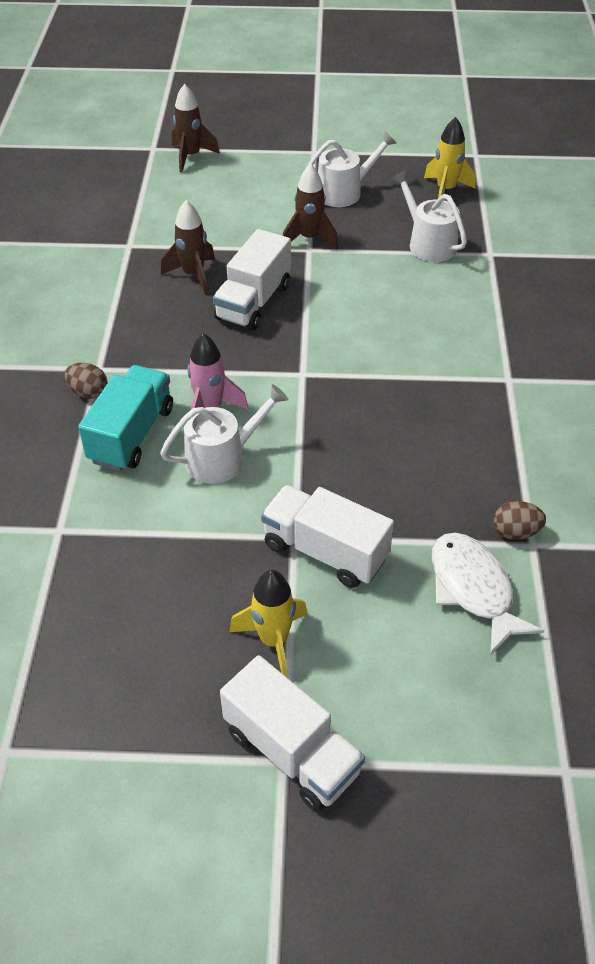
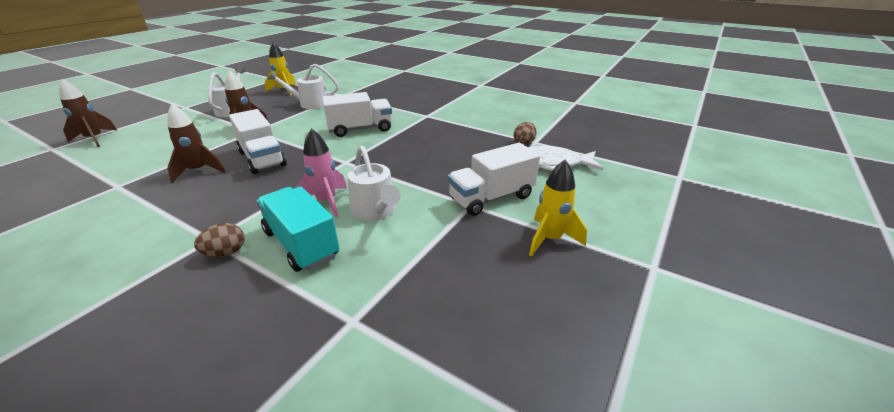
camera: 60 degrees left, 15 degrees down
white watering can [160,384,288,484] -> white watering can turned 150 degrees clockwise [347,146,400,221]
white truck [220,655,365,812] -> white truck moved to [322,92,392,137]

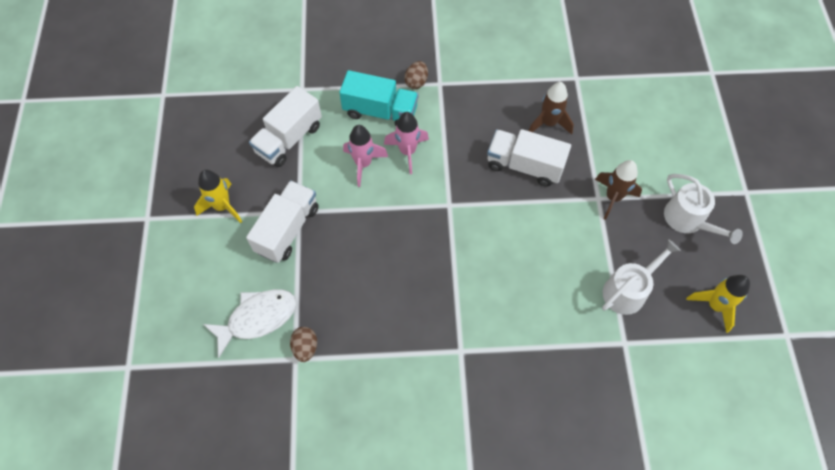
camera: 145 degrees right, 30 degrees up
brown rocket [59,79,117,147] -> none
white truck [322,92,392,137] -> white truck moved to [249,86,322,167]
white watering can [347,146,400,221] -> pink rocket [343,125,388,187]

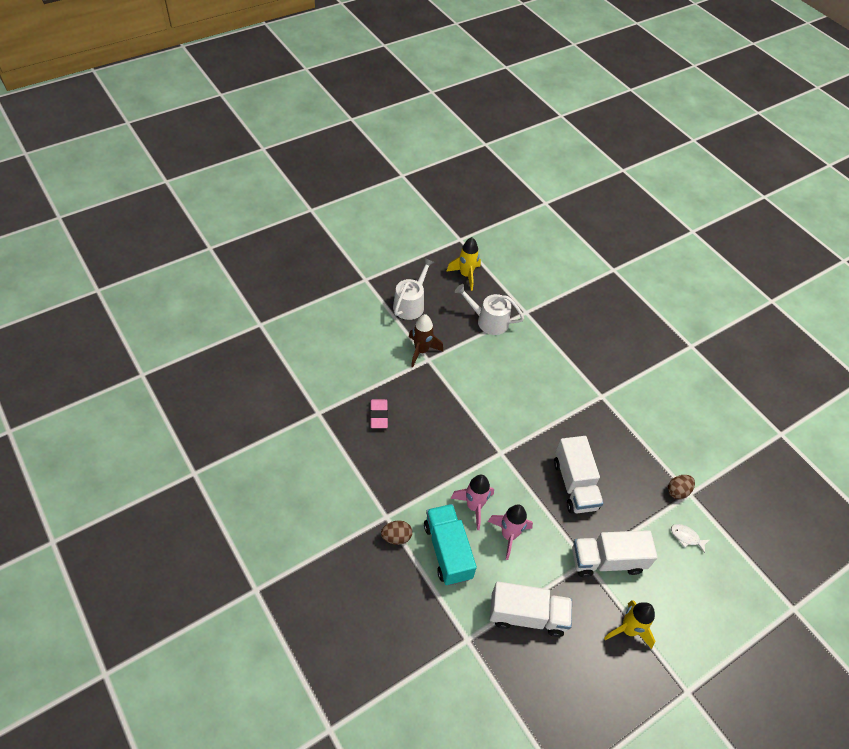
camera: 125 degrees left, 10 degrees down
white fish [203,289,297,358] -> white fish [671,524,710,553], size x0.48
white truck [487,129,571,187] -> white truck moved to [554,436,604,514]
brown rocket [529,82,574,135] -> pink eraser [370,399,388,428]

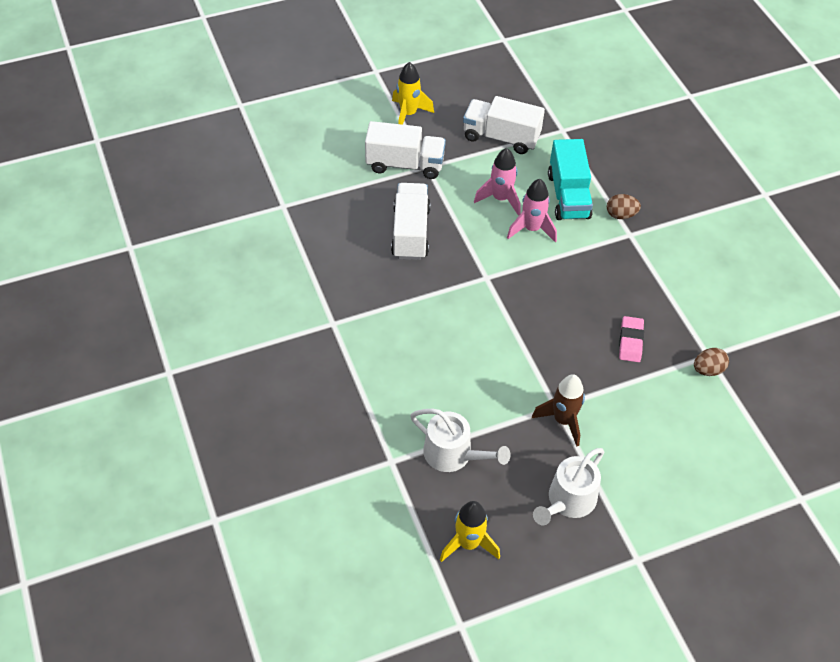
camera: 165 degrees left, 0 degrees up
brown egg [668,475,695,499] -> brown egg moved to [694,348,729,376]
white fish [671,524,710,553] -> none

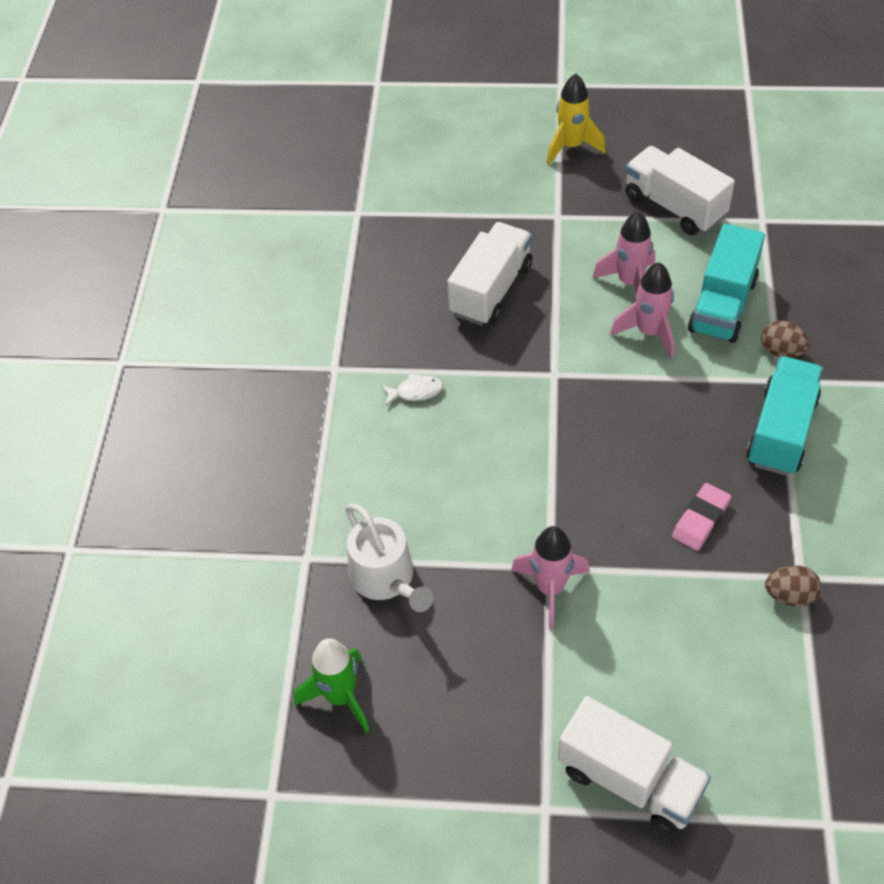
camera: 30 degrees right, 0 degrees up
white truck [365,121,446,179] -> white truck moved to [558,696,711,835]
yellow rocket [440,501,500,562] -> green rocket [294,638,369,733]
brown rocket [532,374,585,447] -> pink rocket [511,526,589,629]
white watering can [533,448,604,525] -> none
none -> white fish [381,374,443,406]
none -> turquoise truck [746,356,823,475]

